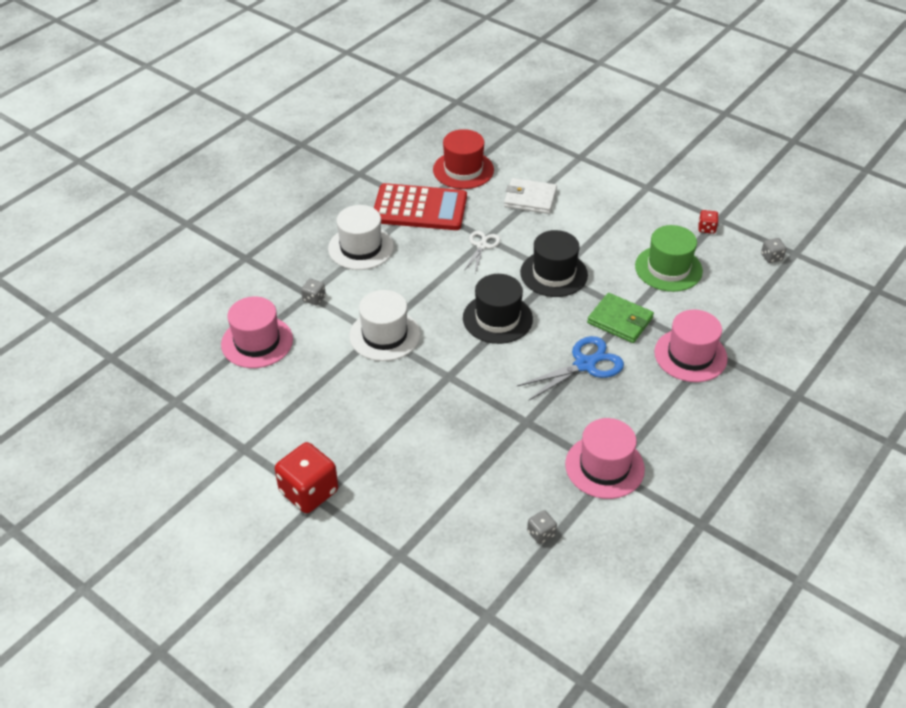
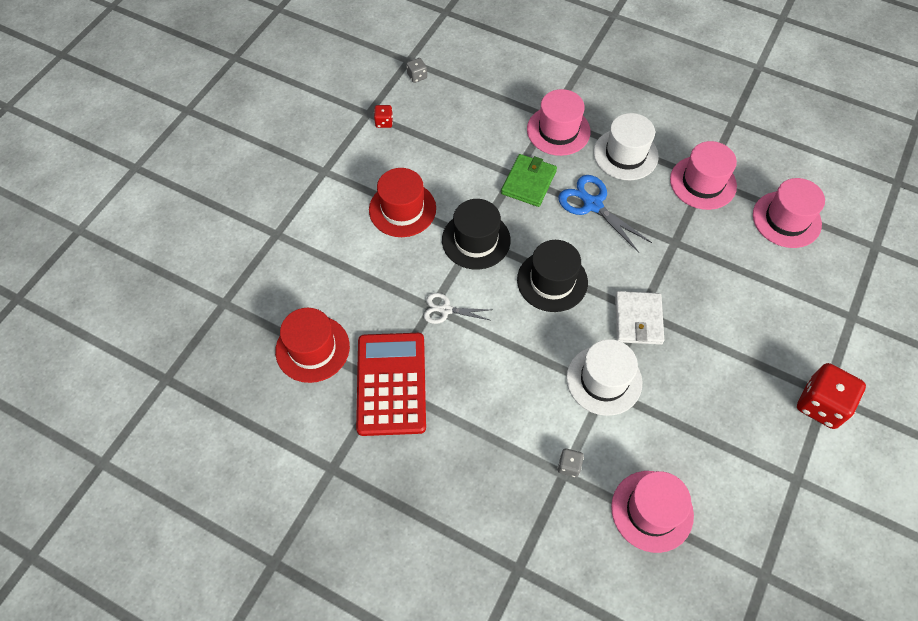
camera: 100 degrees left, 15 degrees up
white hat [328,205,394,270] -> white hat moved to [594,113,659,180]
white wallet [504,178,557,214] -> white wallet moved to [615,291,664,345]
grey dice [527,510,557,544] -> pink hat [753,178,825,248]
green hat [635,225,703,292] -> none
none -> red hat [369,168,436,237]

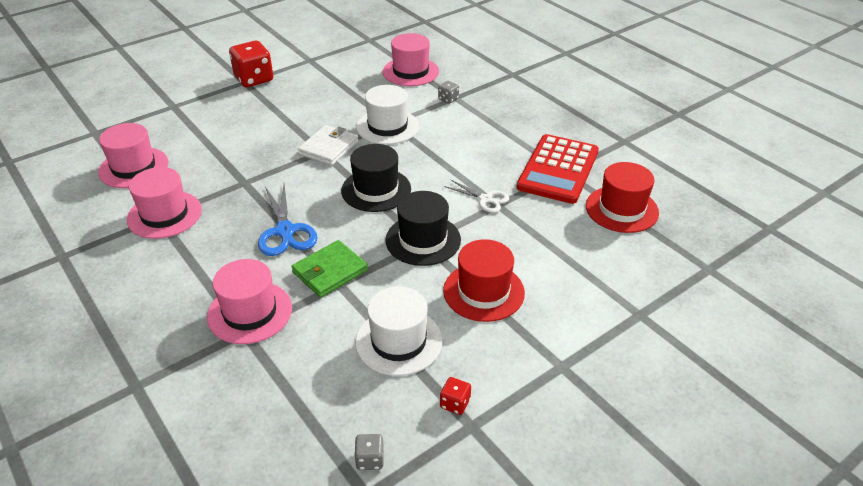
camera: 155 degrees left, 20 degrees down
white hat [594,113,659,180] -> white hat moved to [355,286,442,376]

